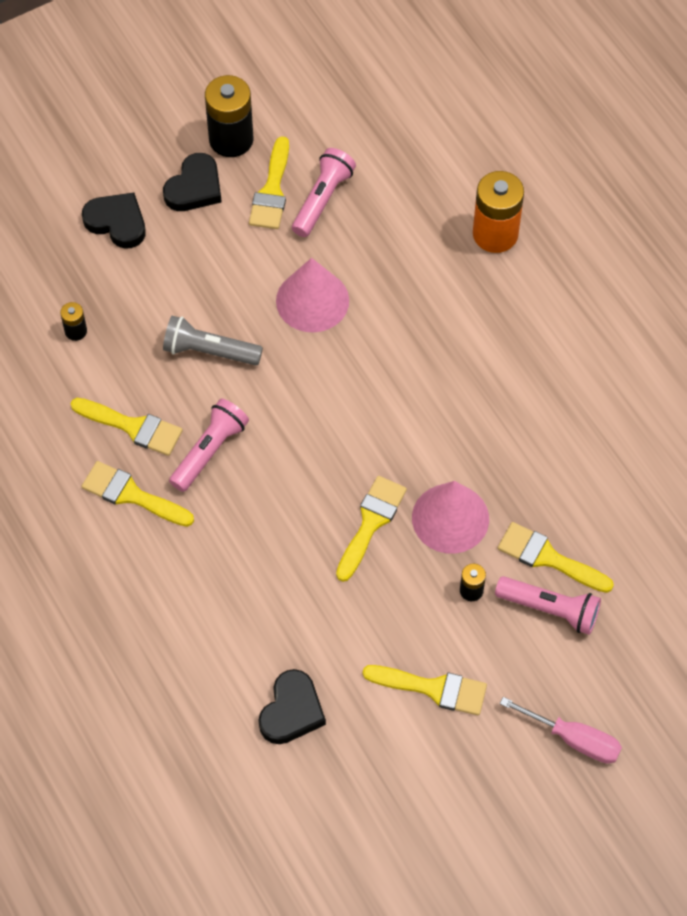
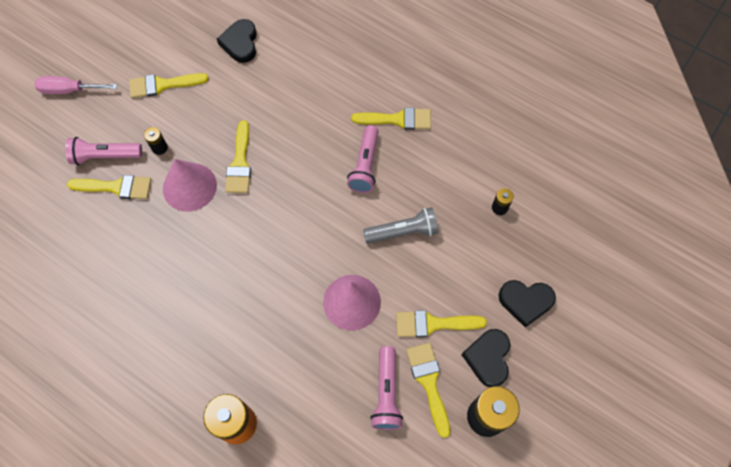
camera: 155 degrees right, 5 degrees up
yellow brush [70,398,183,456] -> yellow brush moved to [396,310,487,337]

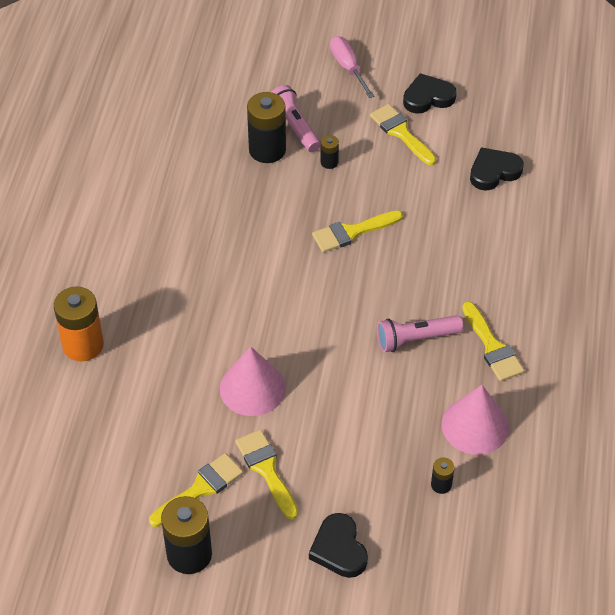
camera: 65 degrees right, 15 degrees down
yellow brush [67,175,152,199] -> black battery [247,92,286,163]
pink cone [163,159,217,212] -> pink cone moved to [442,385,509,455]
grey flashlight [363,207,438,244] -> none
pink flashlight [370,346,403,430] -> none
black heart [462,329,510,387] -> black heart moved to [403,73,457,114]

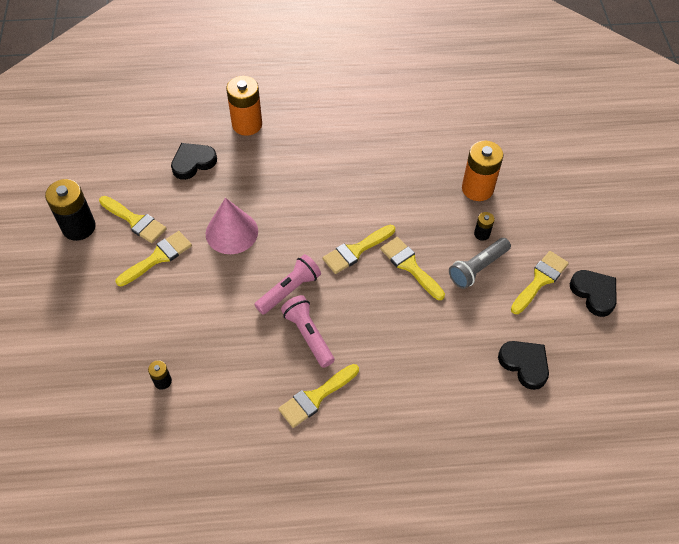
camera: 75 degrees right, 5 degrees up
black battery [247,92,286,163] -> orange battery [462,141,503,201]
pink flashlight [271,85,321,152] -> pink flashlight moved to [254,254,321,315]
black heart [309,513,368,578] -> black heart moved to [171,143,217,180]
pink screwdriver [330,36,375,98] -> none
pink cone [442,385,509,455] -> none
none -> yellow brush [322,225,395,274]
none -> grey flashlight [449,238,511,289]

